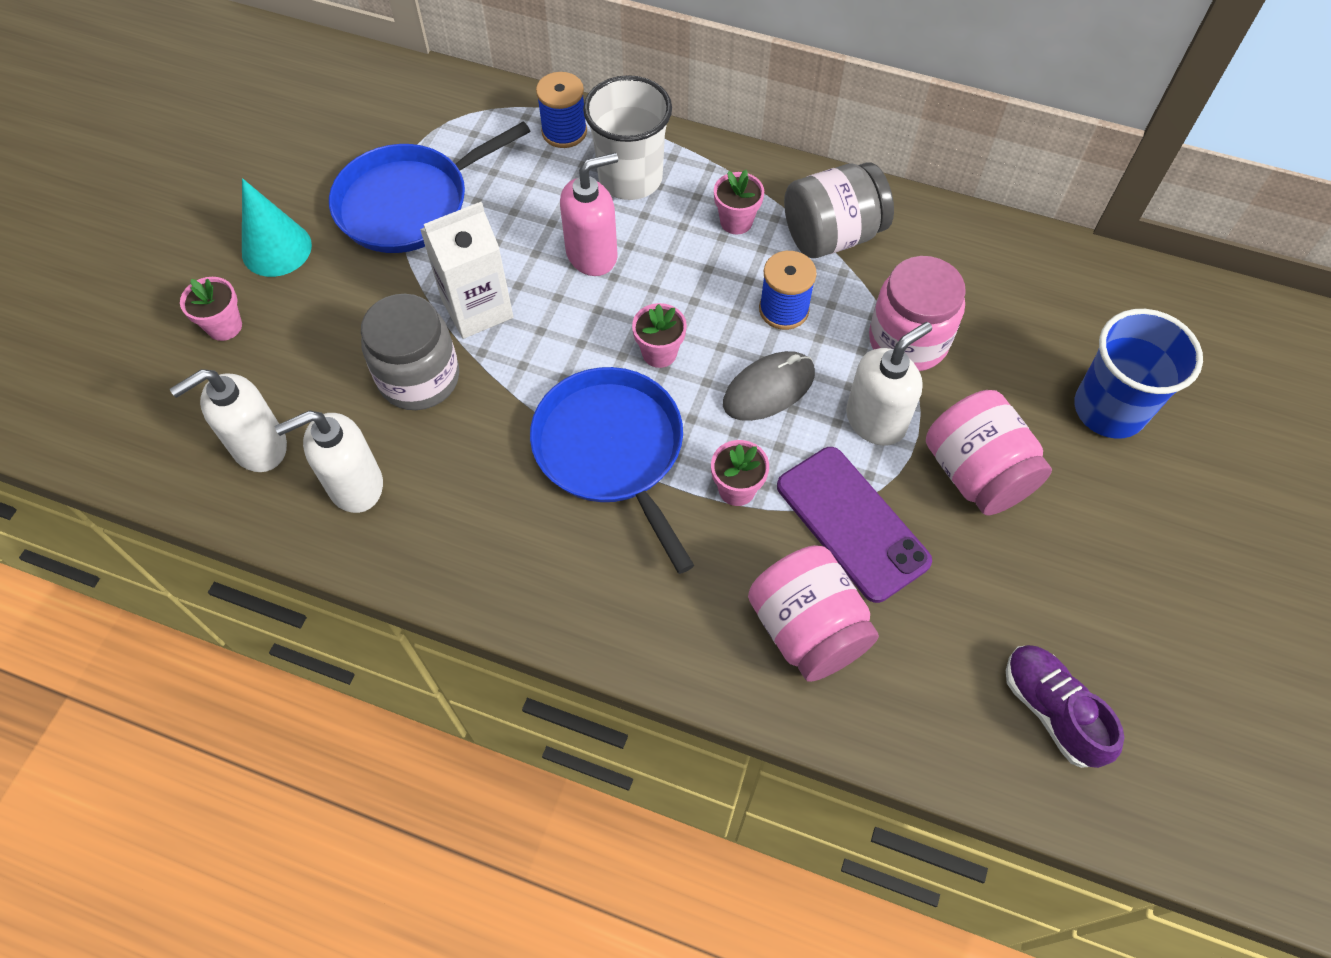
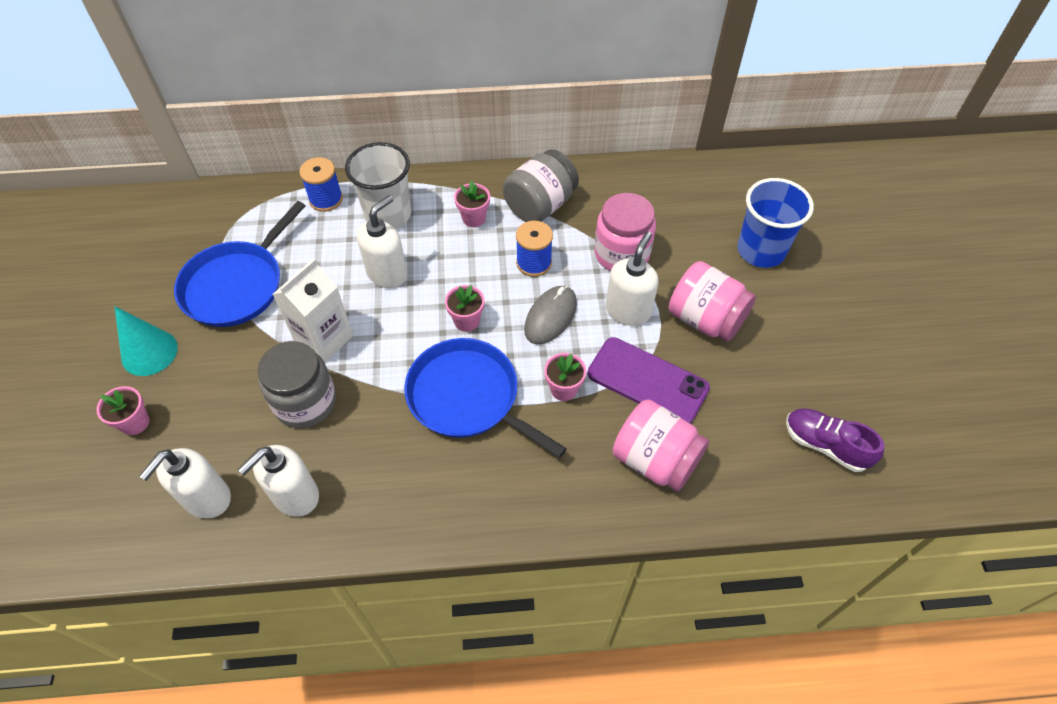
camera: 25 degrees left, 5 degrees down
pink soap dispenser [560,153,618,276] -> white soap dispenser [357,195,408,288]

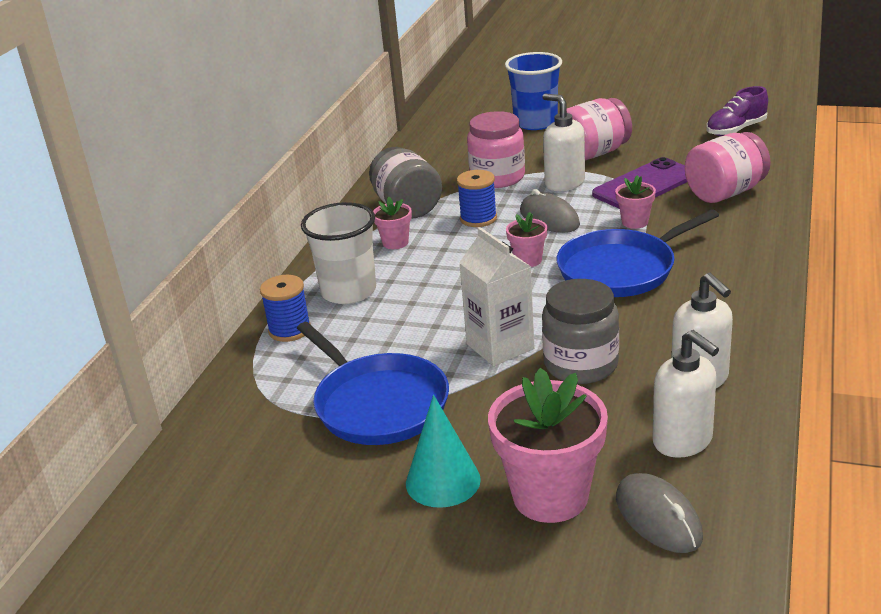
camera: 65 degrees left, 25 degrees down
pink flower pot [96,386,149,435] -> pink flower pot [488,368,608,523], size x2.04
white soap dispenser [357,195,408,288] -> none
none -> grey mouse [616,473,703,553]

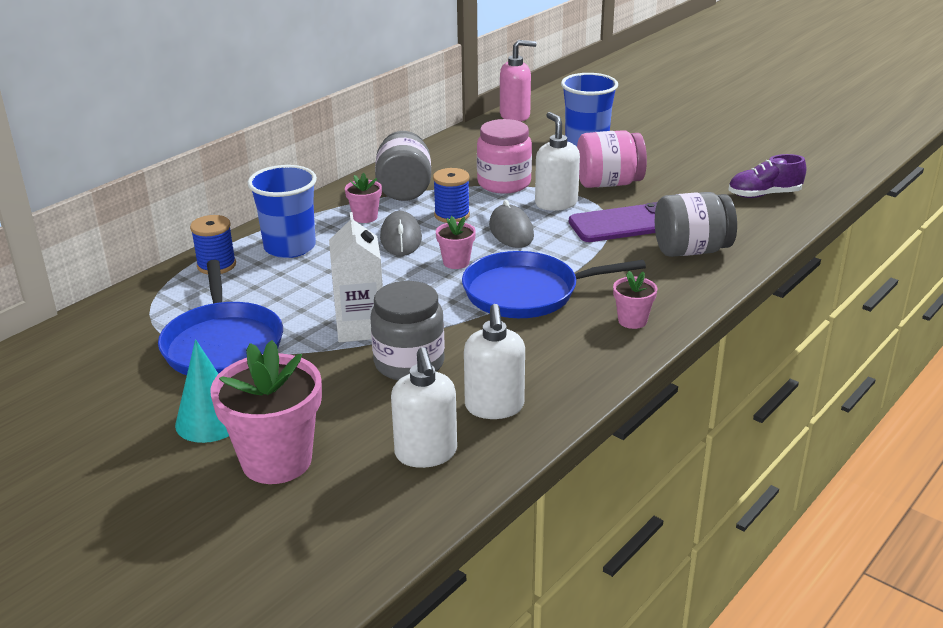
camera: 20 degrees right, 0 degrees up
white cup [301,202,376,304] -> blue cup [248,165,317,258]
pink flower pot [615,175,656,229] -> pink flower pot moved to [613,271,657,329]
grey mouse [616,473,703,553] -> grey mouse moved to [380,211,422,256]
pink jar [685,132,771,203] -> grey jar [655,192,737,257]
none -> pink soap dispenser [500,40,537,121]

